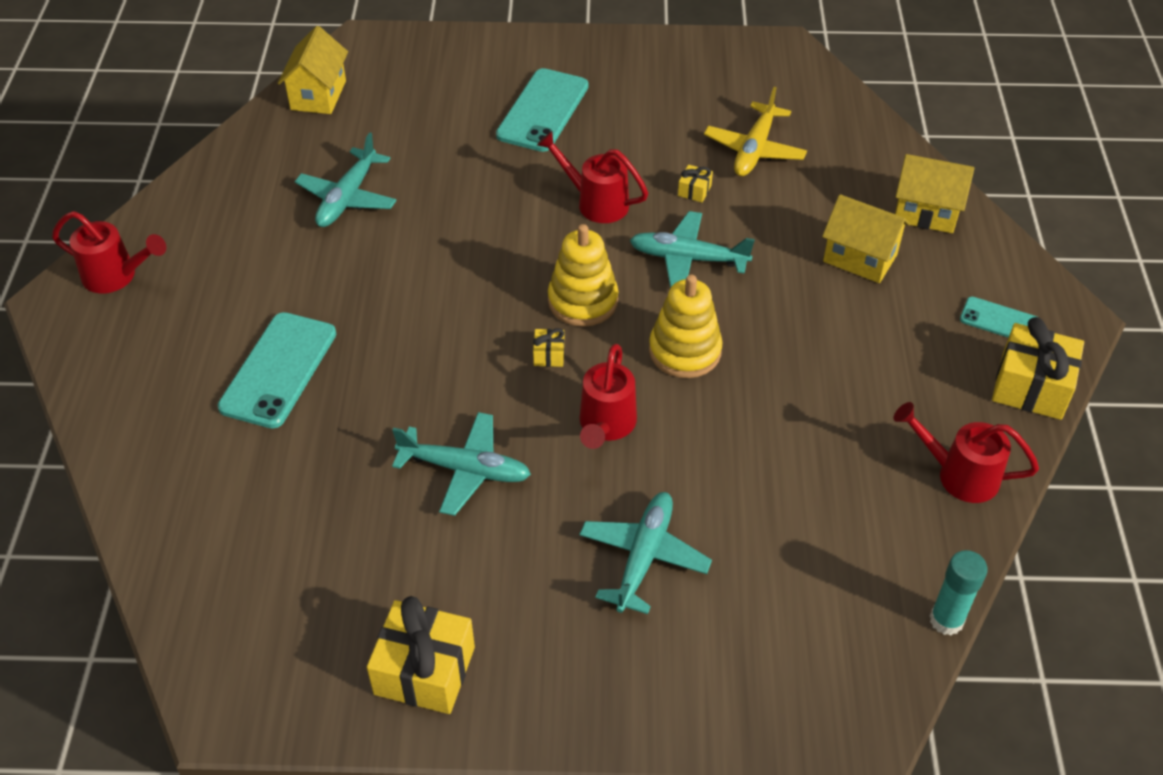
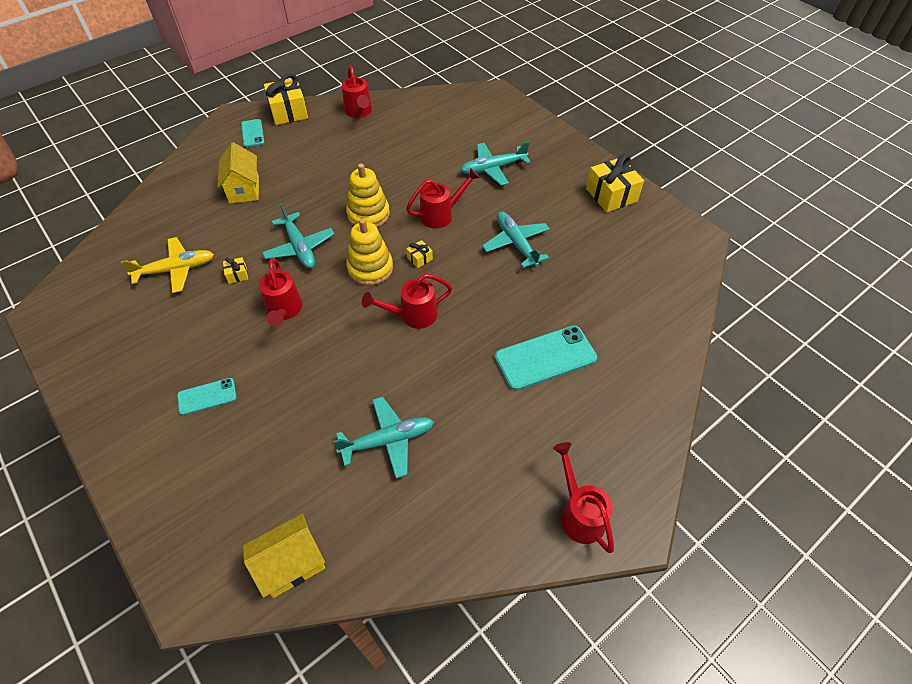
camera: 130 degrees left, 5 degrees up
turquoise phone [496,68,589,152] -> turquoise phone [177,378,237,415], size x0.56
yellow house [895,154,974,233] -> none
turquoise glue stick [930,550,988,635] -> none
none -> red watering can [362,274,452,329]

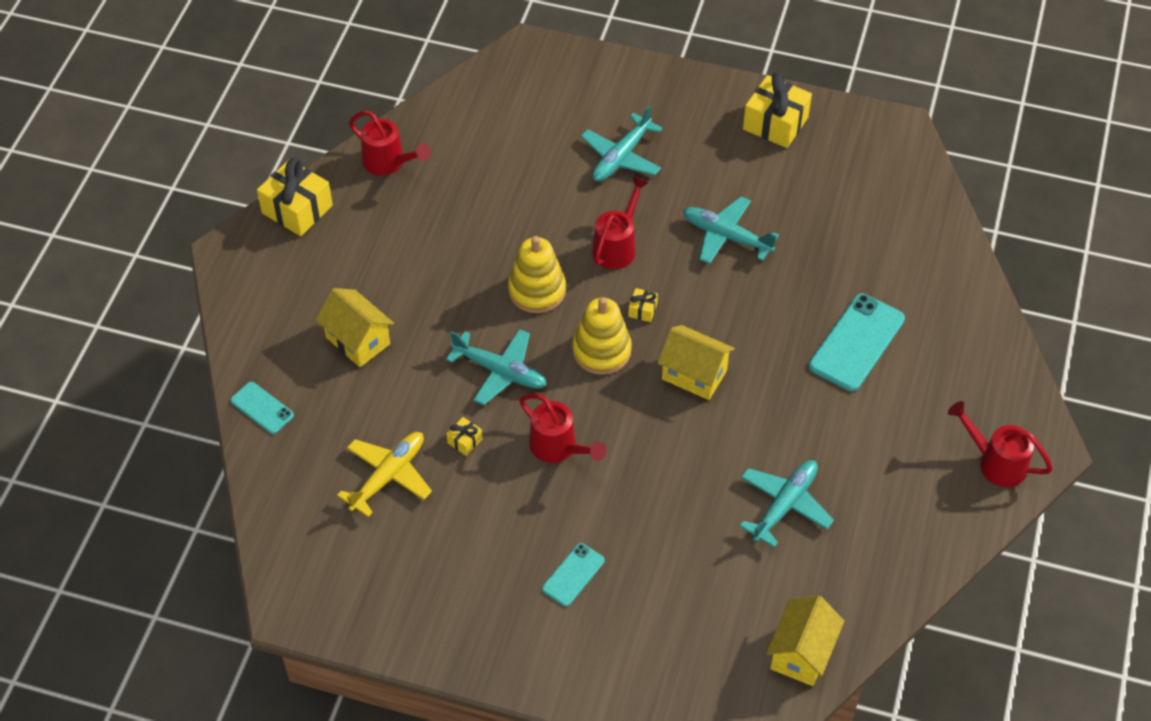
camera: 35 degrees left, 0 degrees up
turquoise phone [241,119,264,147] -> turquoise phone moved to [231,382,294,434]
red watering can [362,274,452,329] -> yellow house [658,325,735,400]

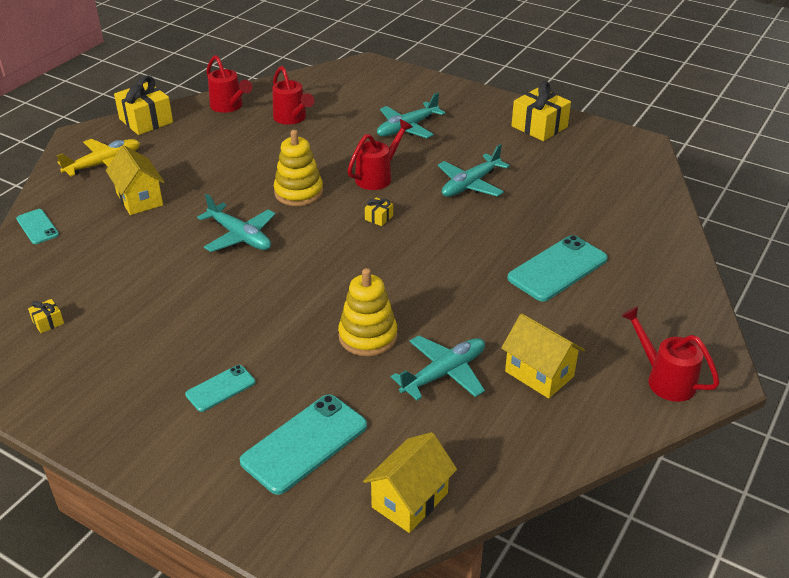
camera: 15 degrees right, 15 degrees down
yellow plane [337,432,432,517] -> yellow plane moved to [57,139,140,176]
yellow gift [447,417,482,456] -> yellow gift moved to [28,299,64,333]
red watering can [519,394,606,463] -> red watering can moved to [272,66,314,125]
yellow stacking toy [572,297,632,375] -> yellow stacking toy moved to [338,268,397,356]
yellow house [658,325,735,400] -> yellow house moved to [501,313,585,399]
turquoise plane [683,197,779,264] -> turquoise plane turned 90 degrees counterclockwise [438,144,510,197]
none -> turquoise phone [240,395,367,495]

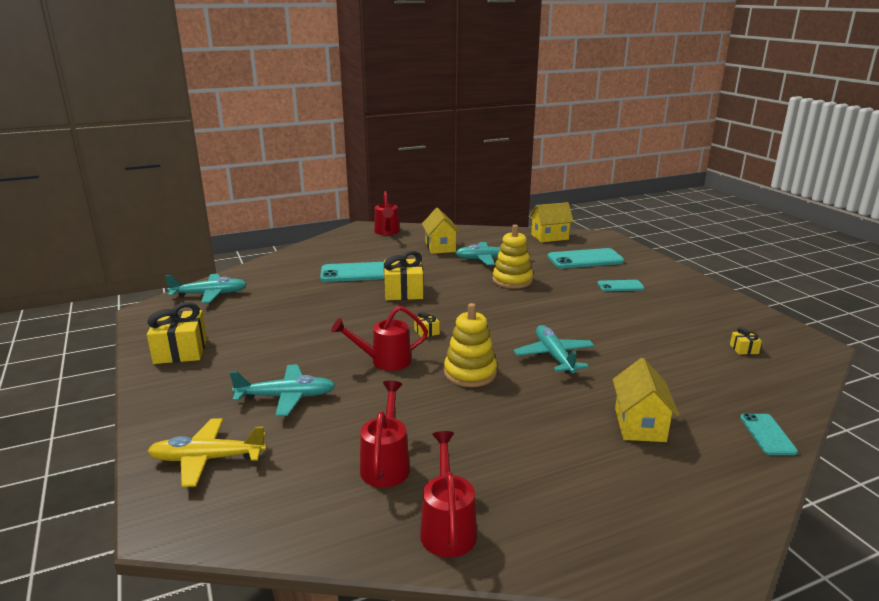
camera: 145 degrees left, 15 degrees down
yellow plane [57,139,140,176] -> yellow plane moved to [147,418,267,487]
yellow gift [114,76,173,135] -> yellow gift moved to [384,251,423,300]
turquoise plane [438,144,510,197] -> turquoise plane moved to [165,274,247,303]

